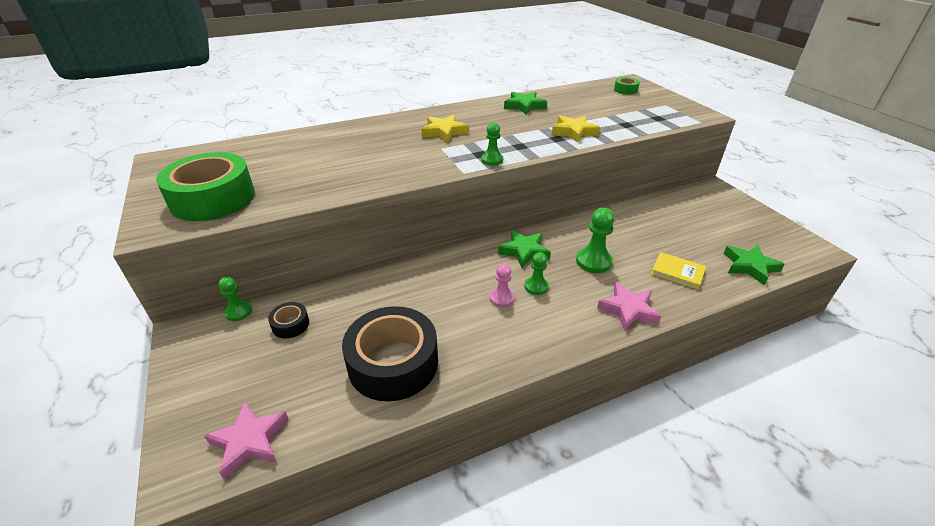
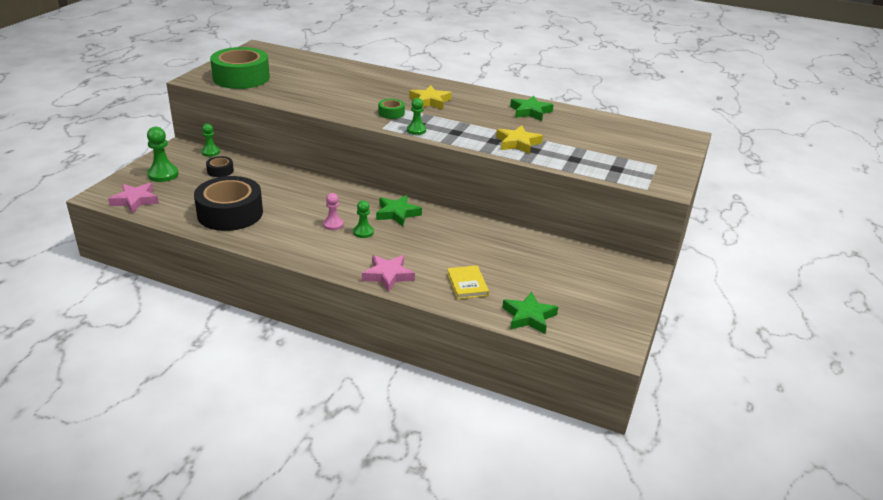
camera: 45 degrees right, 5 degrees down
green pawn [576,208,615,273] -> green pawn moved to [147,127,179,182]
green tape [614,77,640,94] -> green tape moved to [379,99,405,119]

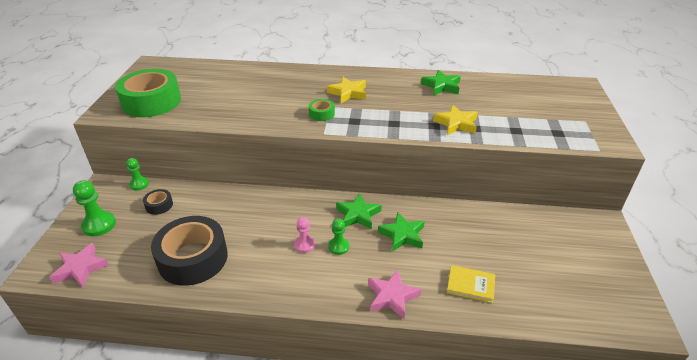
camera: 15 degrees left, 5 degrees up
green pawn [407,98,426,135] -> none
yellow book [447,266,489,299] -> yellow book turned 45 degrees counterclockwise [447,265,495,303]
green star [502,292,558,334] -> green star moved to [378,213,425,251]

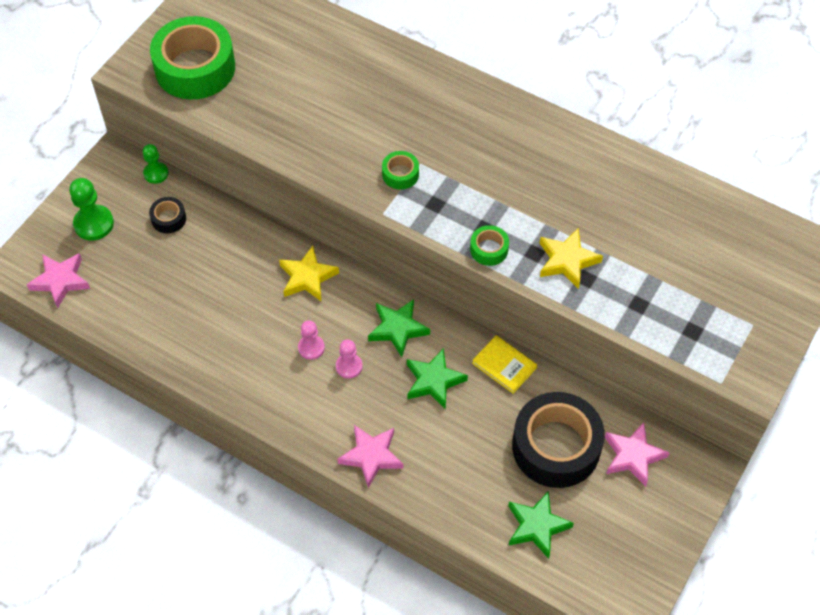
camera: 25 degrees right, 20 degrees up
black tape [151,216,228,286] -> black tape moved to [512,392,605,488]
yellow star [327,77,366,103] -> yellow star moved to [279,246,339,301]
green pawn [328,218,349,255] -> pink pawn [336,339,363,379]
green star [421,70,461,95] -> green star moved to [508,491,574,559]
yellow book [447,265,495,303] -> yellow book moved to [472,335,537,394]
none -> green tape [470,225,509,266]
none -> pink star [605,422,670,487]

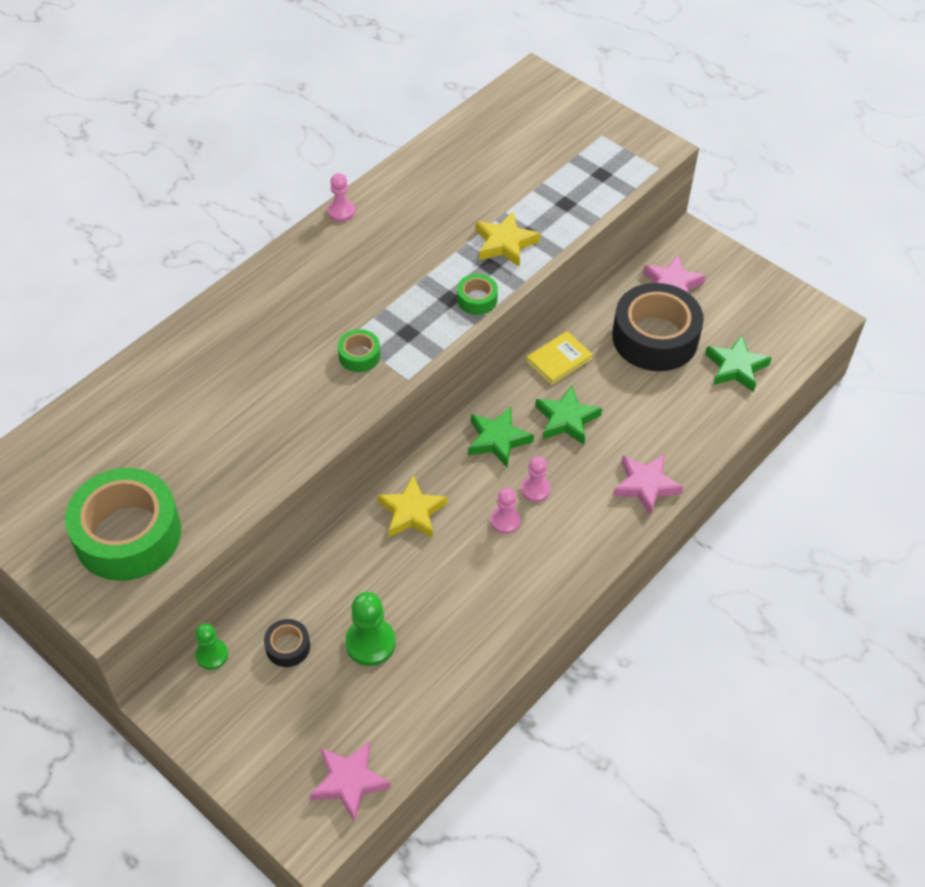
camera: 80 degrees left, 5 degrees down
green pawn [69,178,114,241] -> green pawn moved to [345,592,396,666]
none -> pink pawn [327,173,355,222]

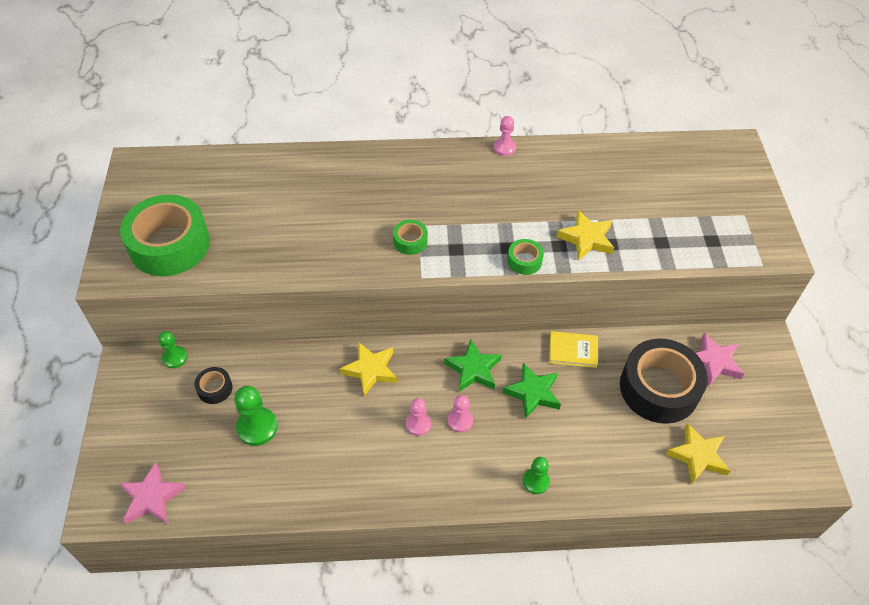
camera: 45 degrees right, 0 degrees up
pink star [613,454,683,516] -> green pawn [523,457,550,494]
green star [705,335,772,392] -> yellow star [666,423,730,484]

